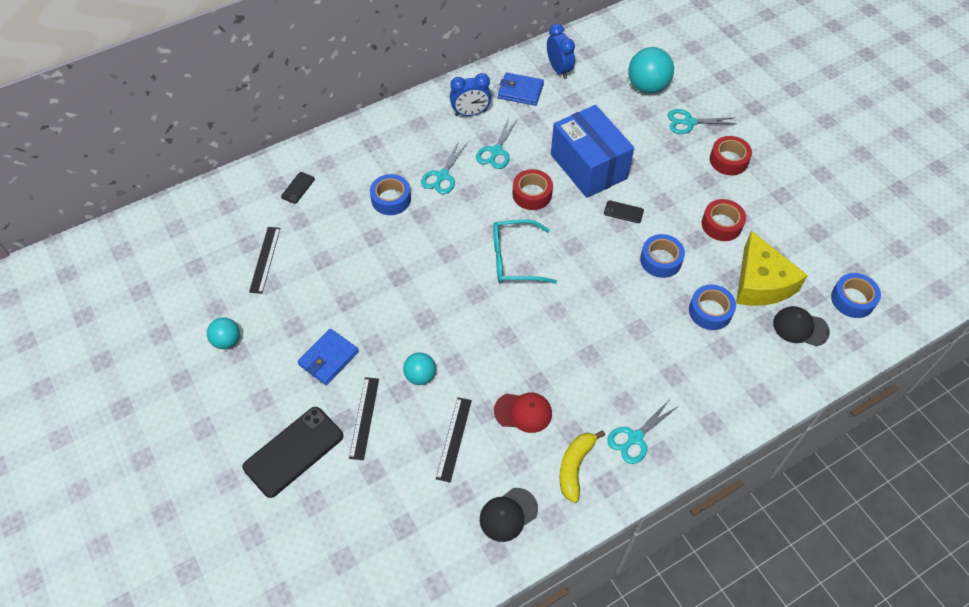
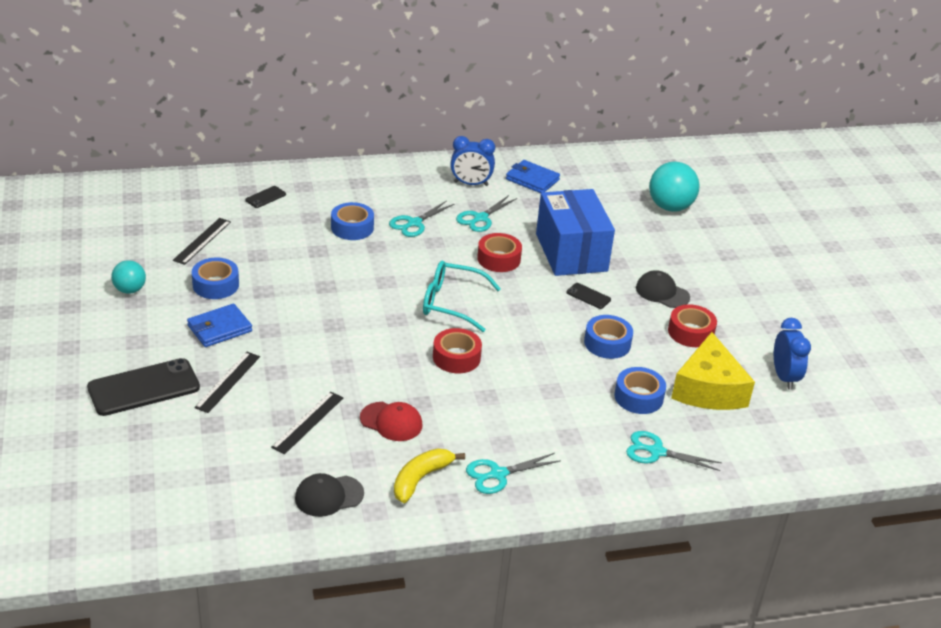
camera: 15 degrees right, 20 degrees down
turquoise ball [403,352,436,385] -> none
blue clock [547,24,575,79] -> blue clock moved to [774,318,811,390]
turquoise scissors [668,109,736,134] -> turquoise scissors moved to [626,431,722,471]
red tape [710,136,752,175] -> red tape moved to [433,328,482,373]
black cap [773,306,830,346] -> black cap moved to [636,270,690,308]
blue tape [831,273,881,318] -> blue tape moved to [192,258,239,299]

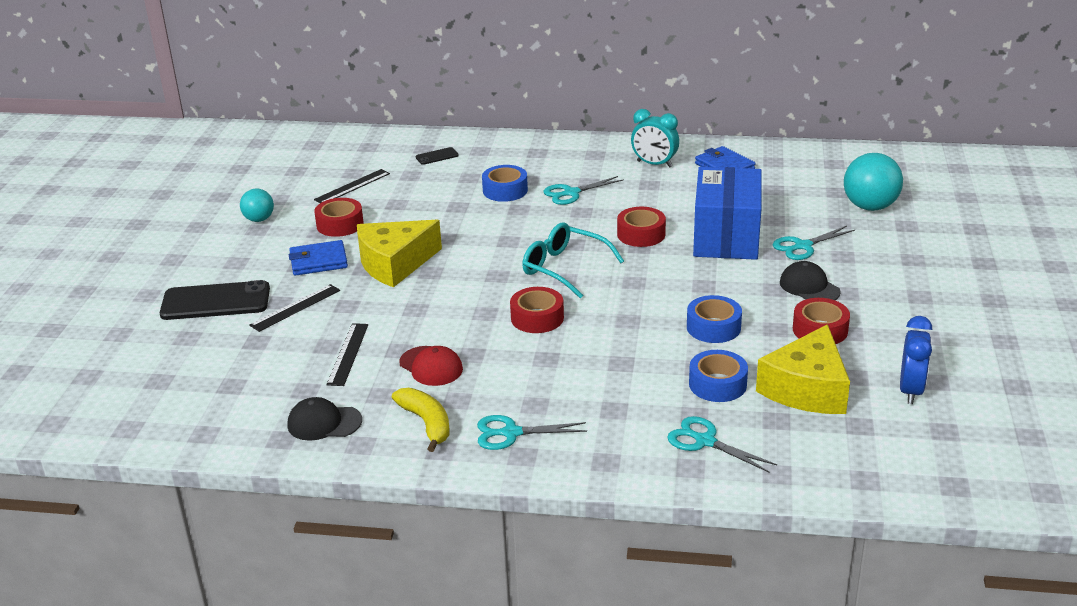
camera: 25 degrees right, 5 degrees down
blue tape [192,258,239,299] -> red tape [314,198,364,237]
black ruler [271,392,343,454] -> black ruler turned 45 degrees counterclockwise [326,323,368,386]
yellow banana [394,448,465,503] -> yellow banana turned 90 degrees clockwise [392,388,449,452]
blue clock [450,136,495,186] -> turquoise clock [631,109,679,168]
turquoise scissors [456,195,517,232] -> turquoise scissors moved to [773,226,855,260]
black phone [567,283,611,309] -> none
none -> yellow cheese [357,220,442,287]

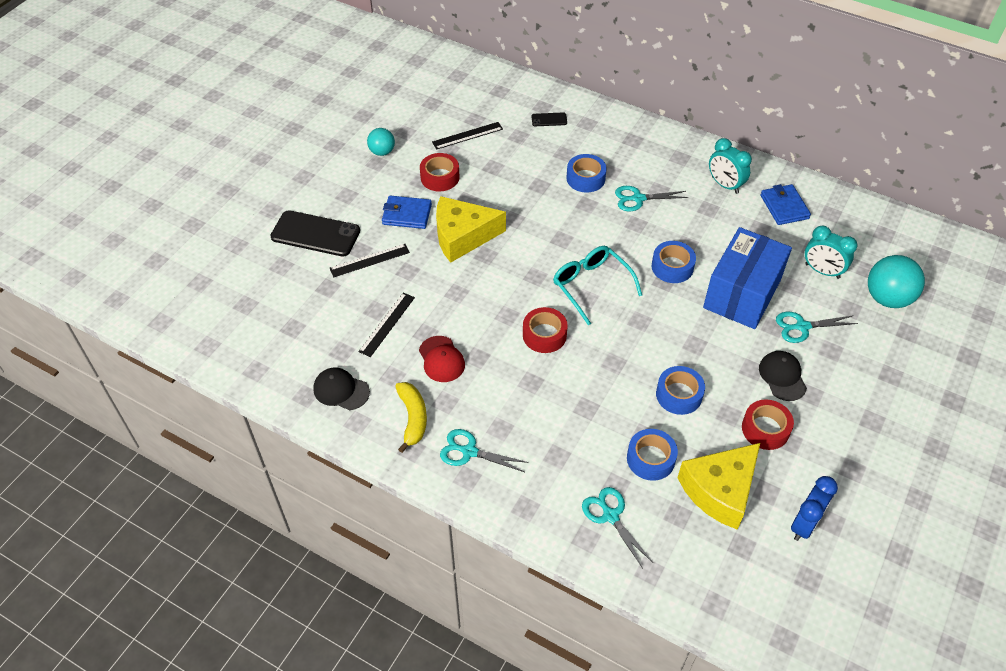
camera: 20 degrees right, 20 degrees up
red tape [617,207,666,247] -> blue tape [652,241,696,283]
none -> turquoise clock [805,226,858,279]

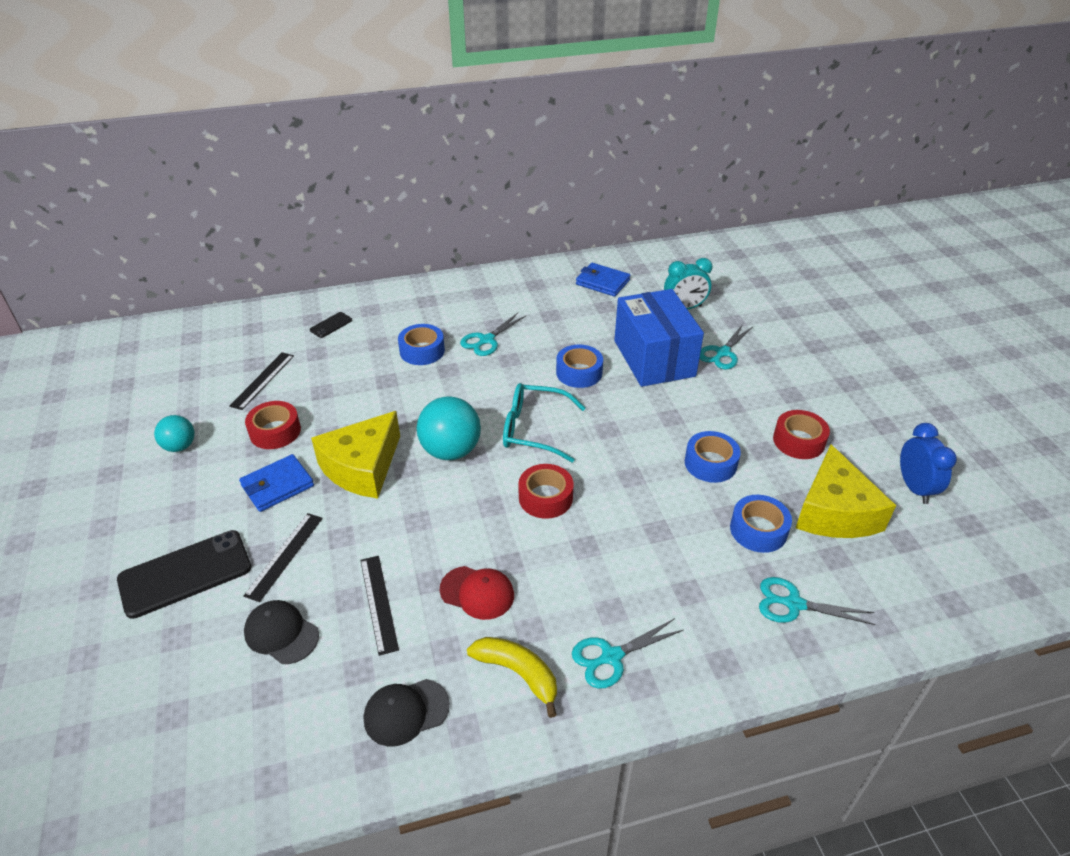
camera: 45 degrees left, 10 degrees down
turquoise clock [709,138,752,194] -> none
black cap [759,351,807,401] -> black cap moved to [244,600,319,664]
turquoise ball [868,255,925,308] -> turquoise ball moved to [416,396,481,460]

